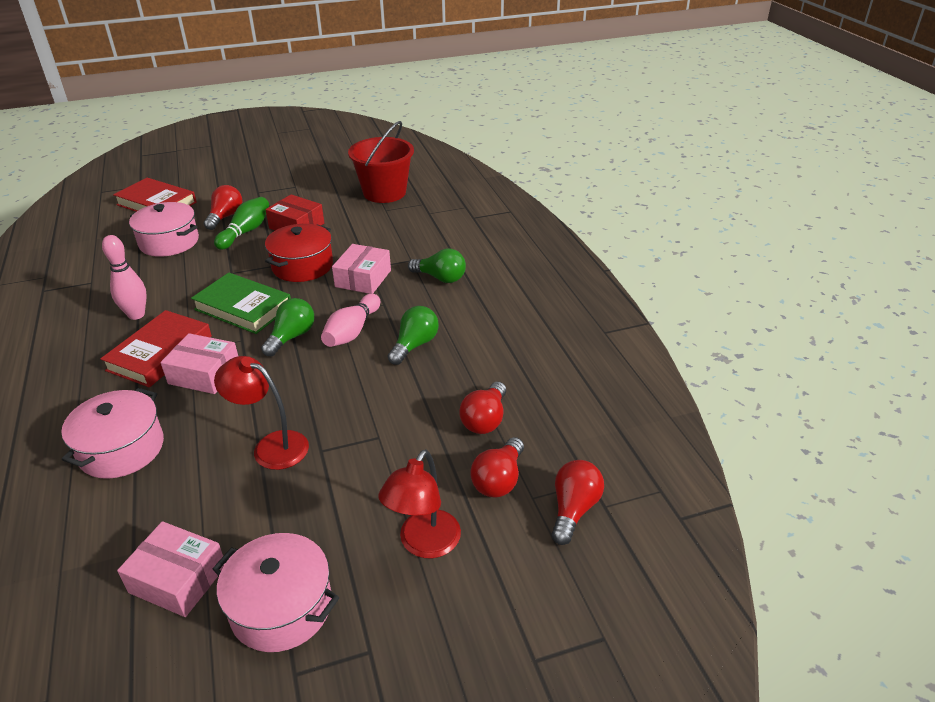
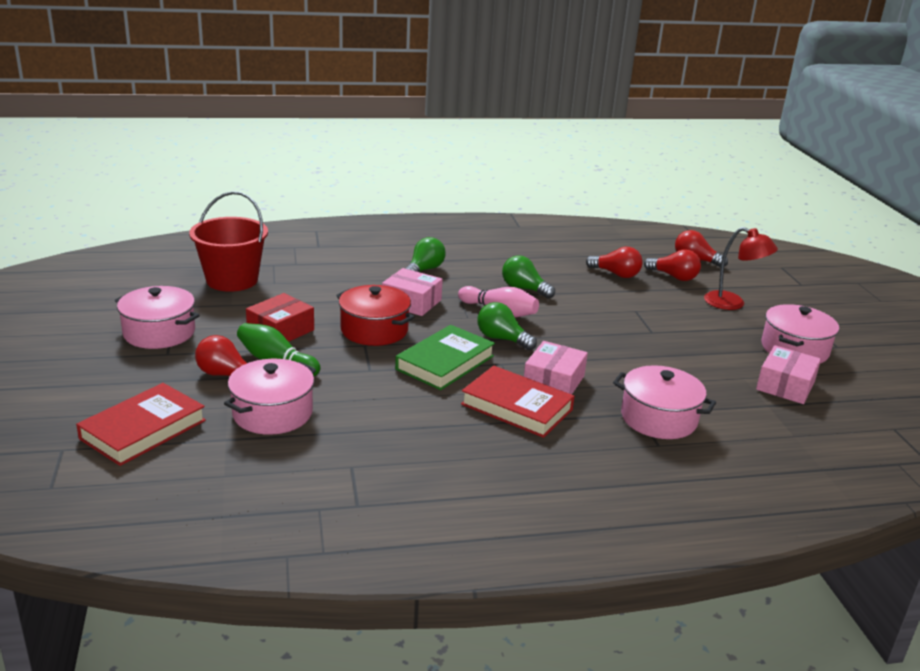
camera: 85 degrees left, 10 degrees down
pink bowling pin [102,235,147,320] -> none
red lamp [214,356,309,470] -> none
none -> pink pot [115,286,200,349]

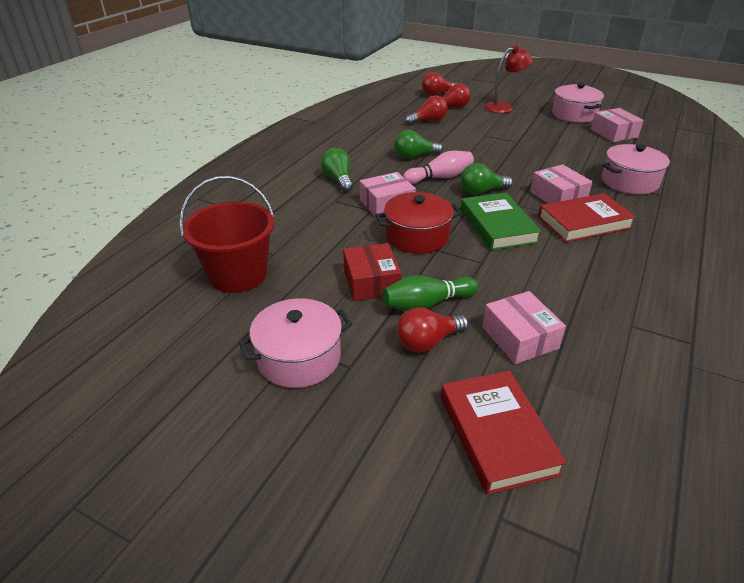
camera: 50 degrees left, 10 degrees up
pink pot [224,359,316,435] -> pink box [482,291,566,364]

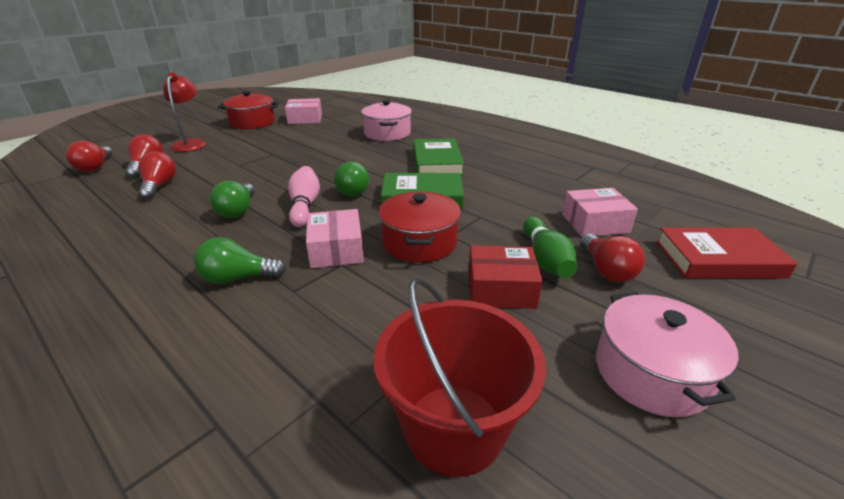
camera: 75 degrees left, 5 degrees down
pink box [530,164,592,204] -> none
red book [538,193,636,243] -> green book [413,138,464,175]
pink pot [552,83,604,123] -> red pot [218,91,280,129]

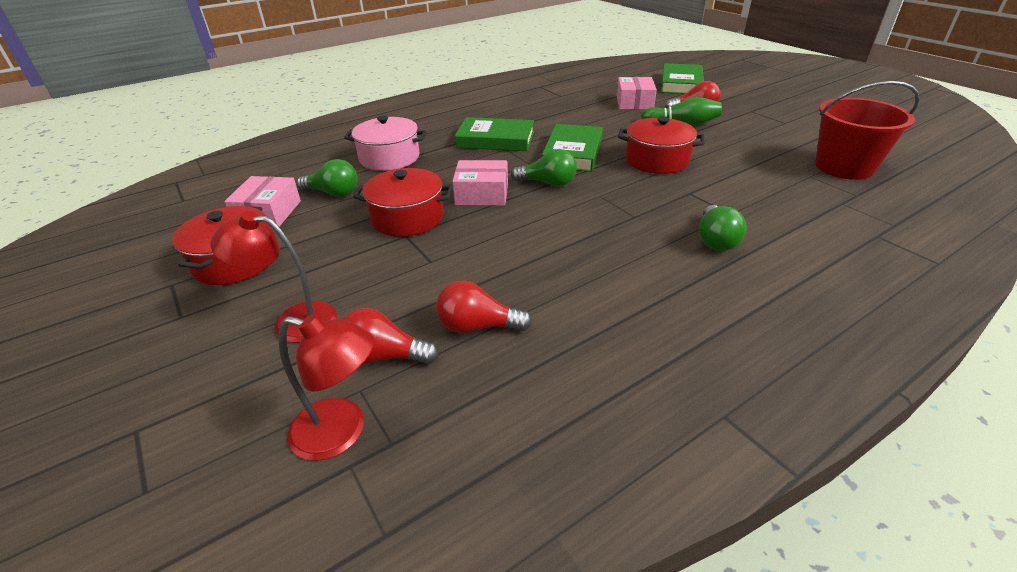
camera: 75 degrees left, 5 degrees up
red light bulb [66,141,113,172] -> red lamp [278,314,375,461]
green light bulb [210,181,255,218] -> green light bulb moved to [297,159,358,197]
pink bowling pin [288,166,320,227] -> none
pink box [306,209,364,268] -> pink box moved to [452,160,508,206]
red box [468,245,543,309] -> none
pink pot [596,292,739,417] -> none
red book [656,228,798,278] -> green book [661,63,704,94]
none -> red pot [353,168,453,237]

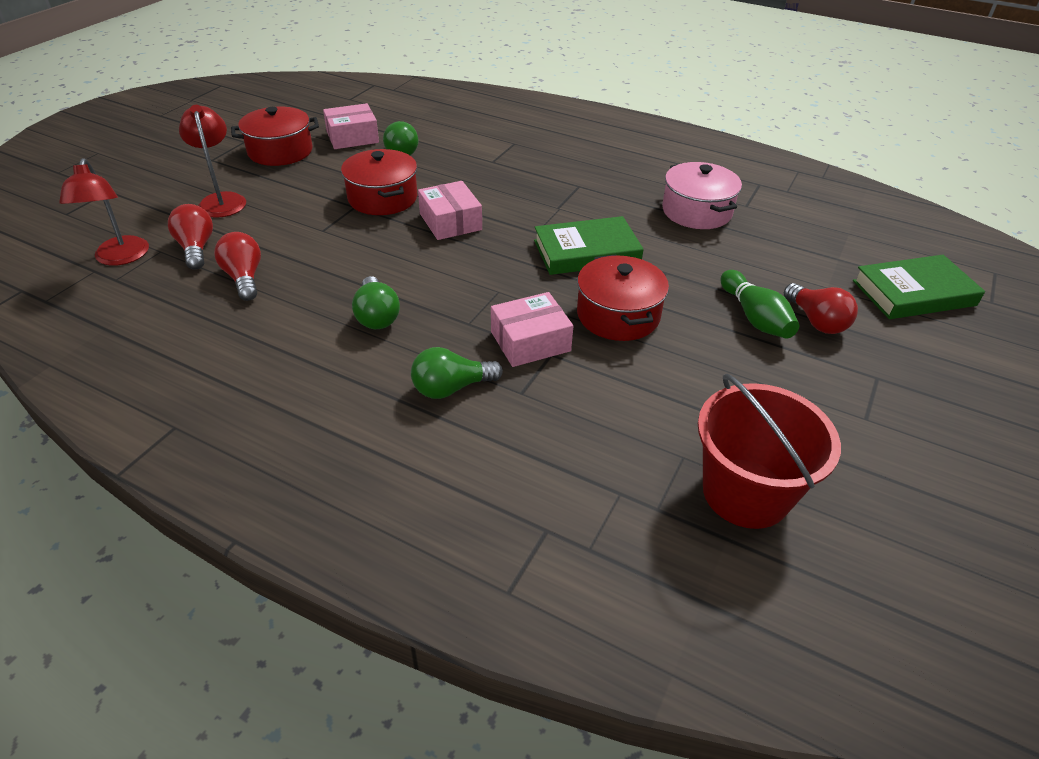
camera: 60 degrees right, 5 degrees up
pink pot [344,116,427,171] -> pink pot moved to [662,162,742,229]
green book [455,117,534,151] -> none
green light bulb [511,149,577,186] -> green light bulb moved to [352,276,400,329]
pink box [617,77,657,110] -> pink box moved to [491,292,573,367]

